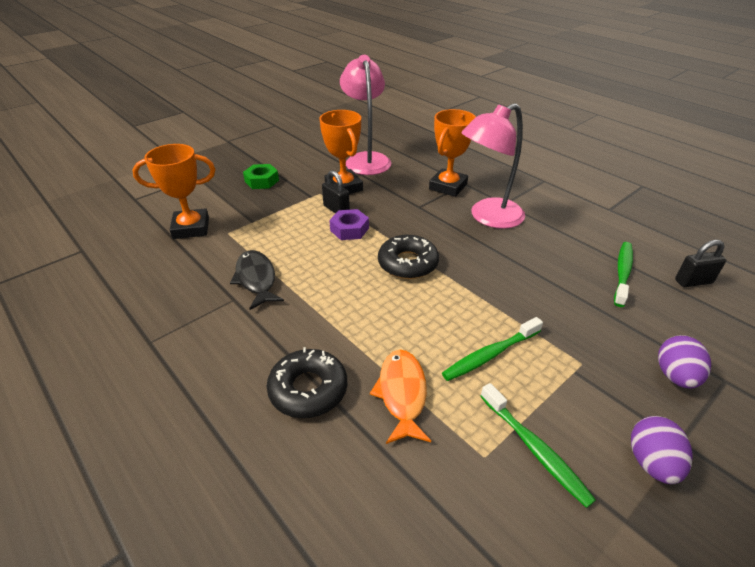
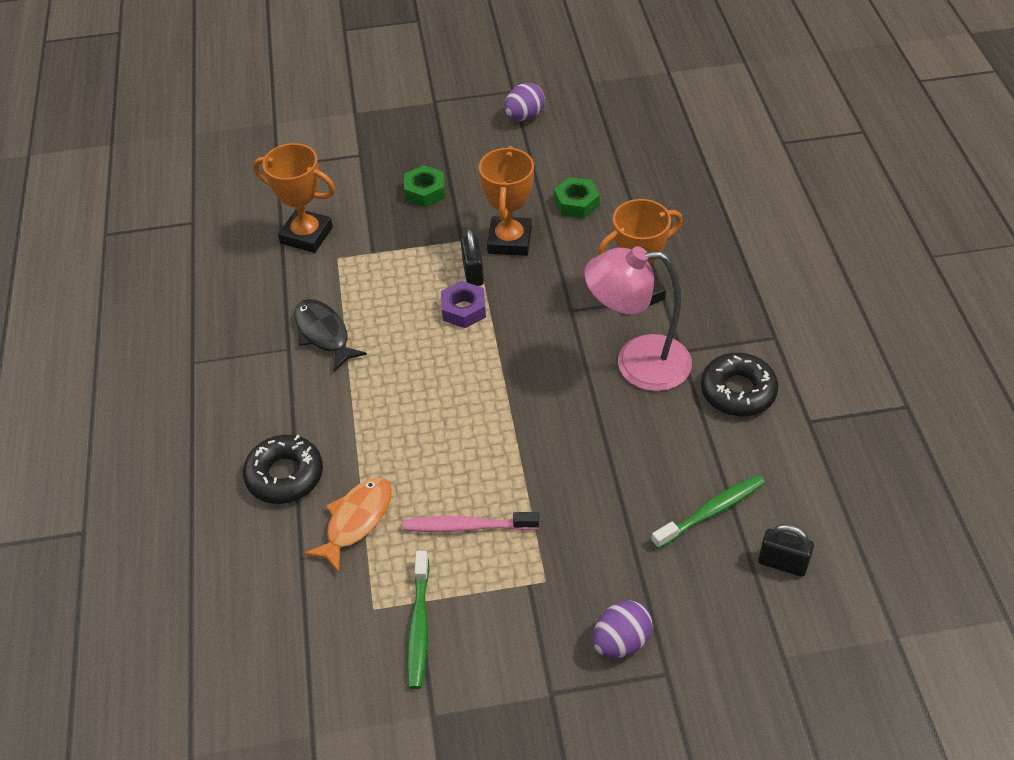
camera: 35 degrees right, 10 degrees up
black fish [230,250,284,310] -> black fish turned 45 degrees counterclockwise [294,299,367,371]
pink lamp [340,55,391,175] -> green nut [554,177,600,218]
black donut [378,235,439,279] -> black donut moved to [701,353,778,416]
green toothbrush [442,317,543,381] -> pink toothbrush [403,512,539,532]
purple egg [631,416,693,484] -> purple egg moved to [504,83,545,121]

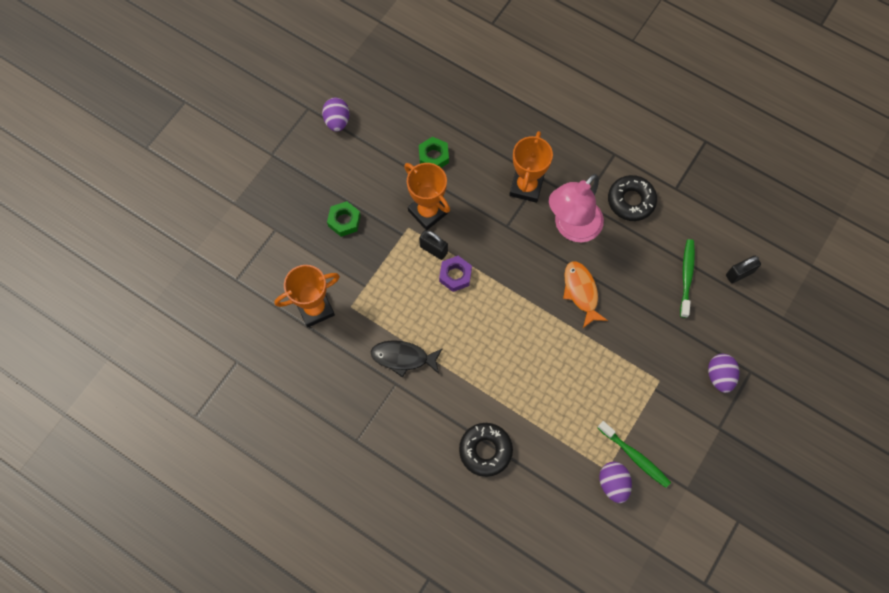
camera: 50 degrees left, 20 degrees up
orange fish [304,477,392,573] -> orange fish moved to [563,261,608,328]
pink toothbrush [403,512,539,532] -> none
none -> purple egg [599,462,632,503]

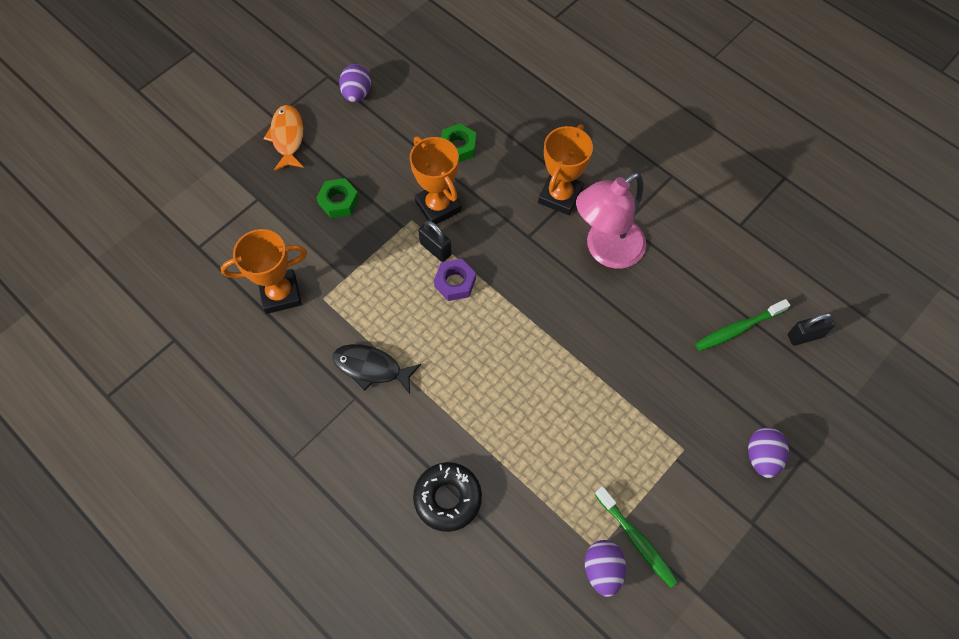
camera: 10 degrees right, 5 degrees down
orange fish [563,261,608,328] -> orange fish moved to [264,105,304,171]
black donut [608,175,657,221] -> none
green toothbrush [680,239,695,318] -> green toothbrush turned 135 degrees counterclockwise [695,299,790,351]

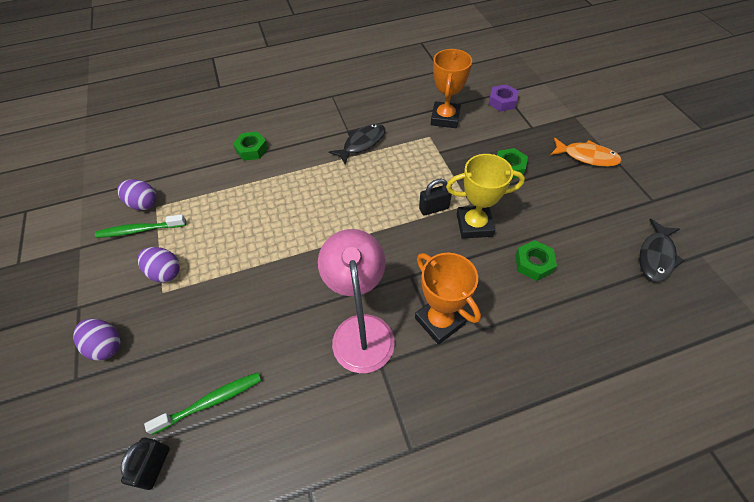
camera: 120 degrees right, 10 degrees down
purple egg [339,64,371,103] -> purple egg moved to [138,247,180,282]
orange trophy [410,136,462,224] -> yellow trophy [446,154,525,239]
black donut [413,462,482,532] -> green nut [233,132,268,161]
purple nut [434,259,476,301] -> purple nut moved to [488,84,519,111]
green toothbrush [695,299,790,351] -> green toothbrush turned 60 degrees clockwise [144,372,261,435]
none -> black fish [639,219,685,282]

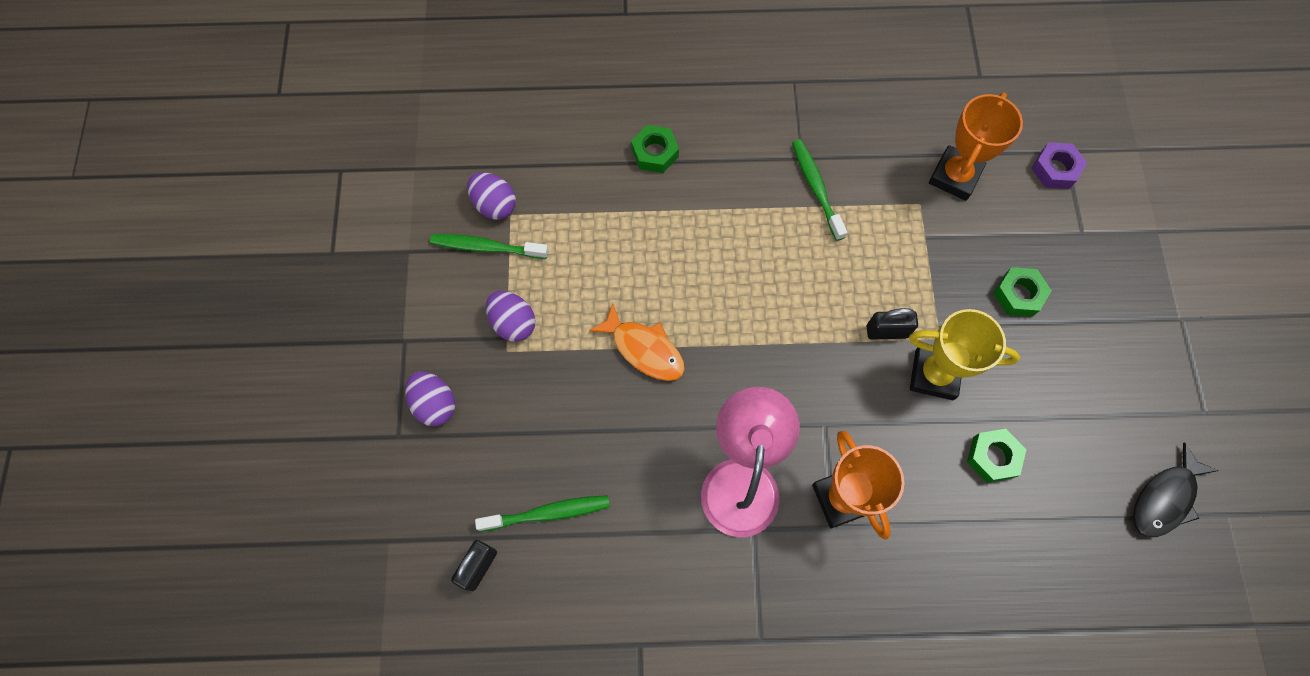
camera: 15 degrees right, 15 degrees up
black fish [329,124,385,164] -> green toothbrush [792,139,847,241]
orange fish [551,138,622,167] -> orange fish moved to [589,303,685,381]

